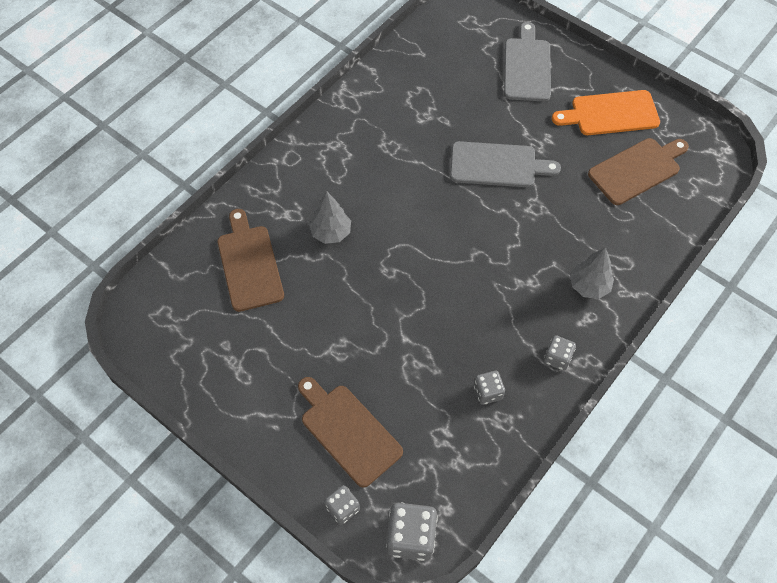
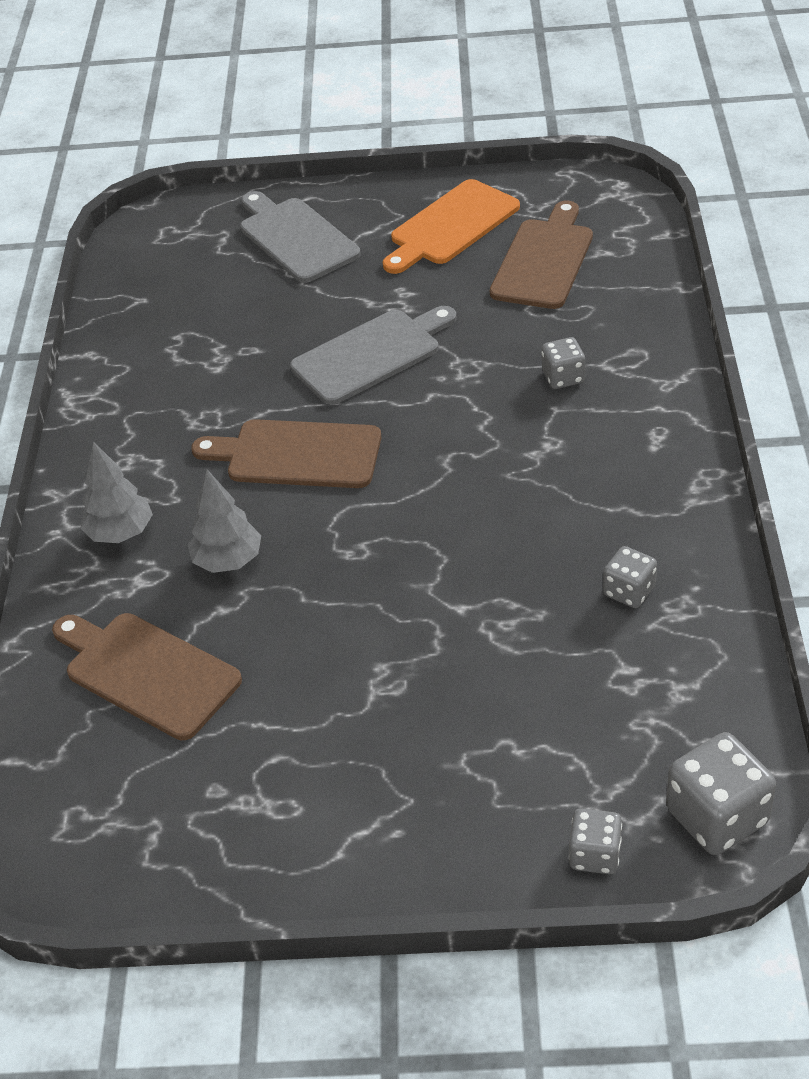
camera: 35 degrees left, 15 degrees down
brown cutting board [298,377,403,488] -> brown cutting board moved to [191,419,381,488]
grey dice [544,335,576,371] -> grey dice moved to [542,337,585,389]
grey tree [570,247,614,299] -> grey tree moved to [80,442,153,543]

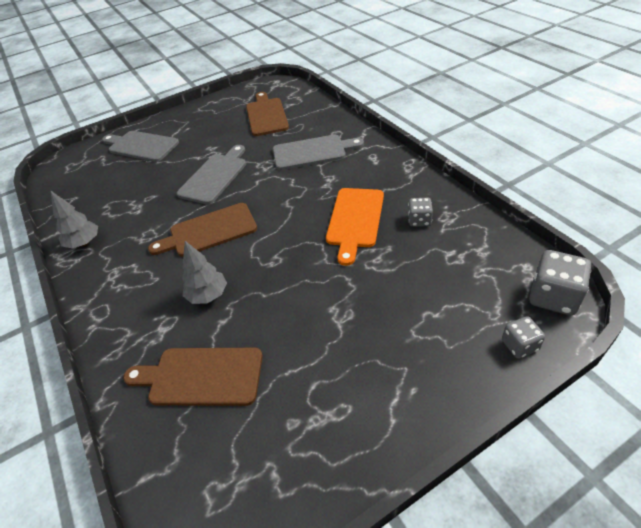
camera: 30 degrees left, 0 degrees up
grey tree [80,442,153,543] -> grey tree moved to [51,191,98,249]
orange cutting board [383,179,520,274] -> orange cutting board moved to [326,188,384,266]
grey dice [542,337,585,389] -> grey cutting board [273,135,364,170]

